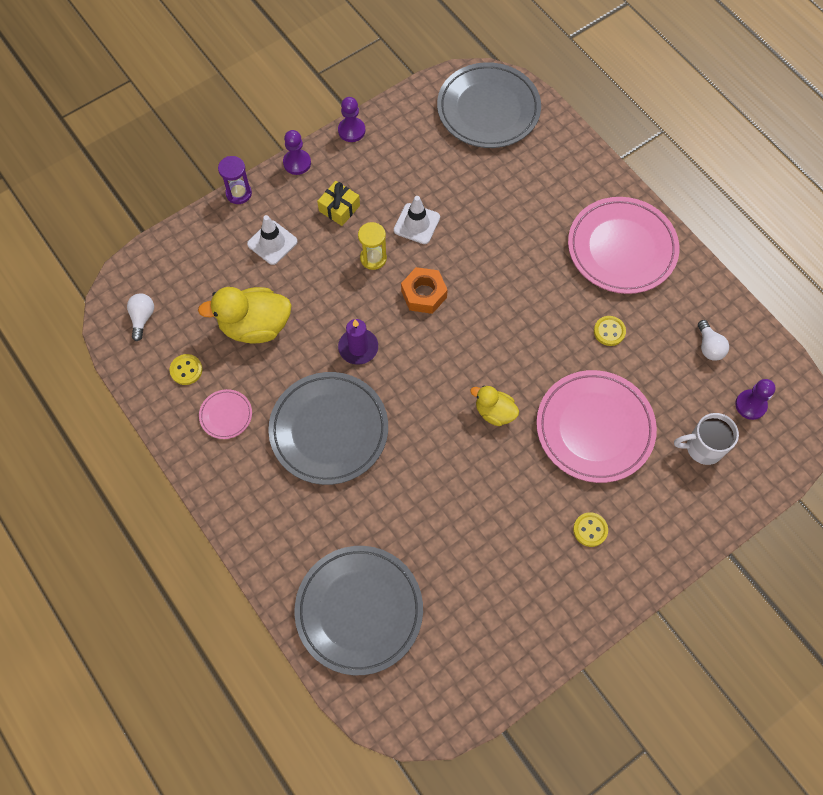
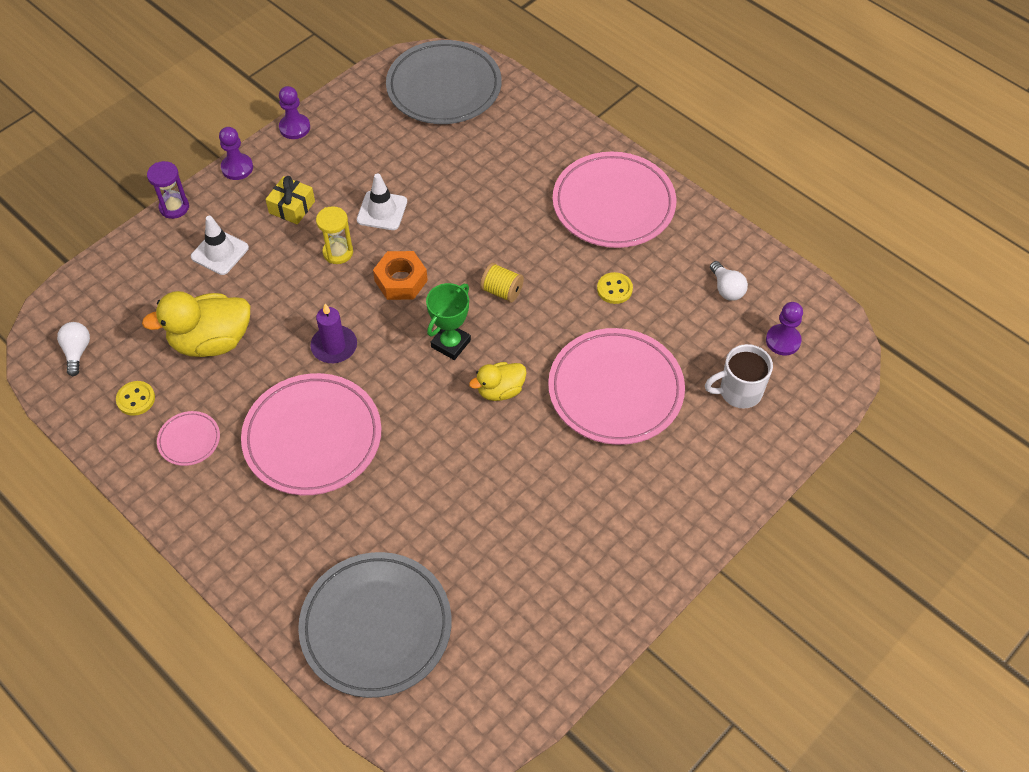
camera: 10 degrees left, 10 degrees down
grey plate [268,372,388,485] -> pink plate [241,373,382,495]
yellow duck [470,385,519,426] -> yellow duck turned 45 degrees counterclockwise [469,362,527,401]
yellow button [573,512,608,547] -> none
none -> green trophy [426,283,471,360]
none -> yellow spool [480,263,524,303]

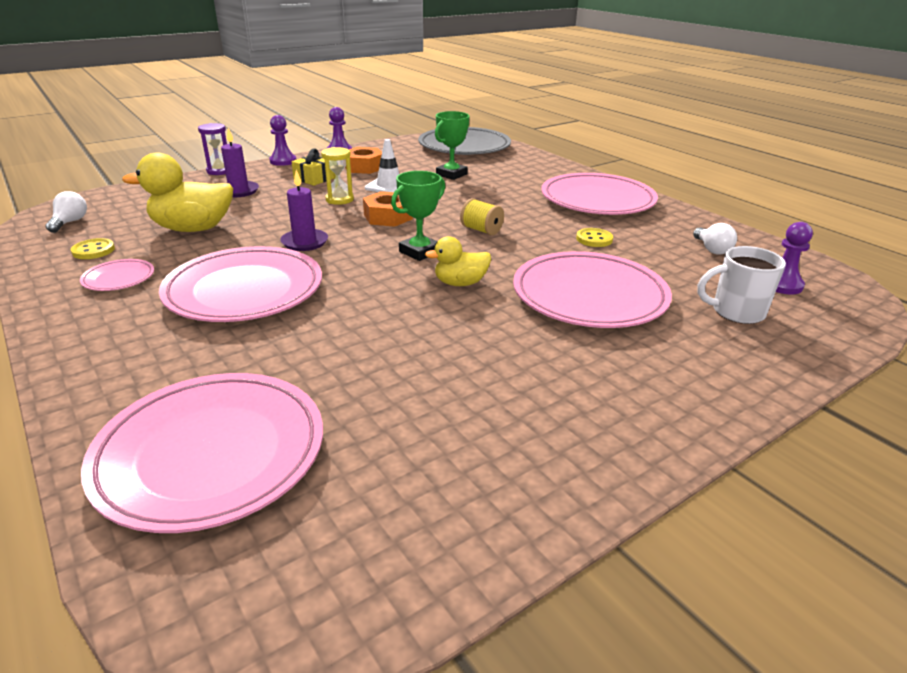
camera: 10 degrees right, 25 degrees down
white traffic cone [191,216,249,275] -> purple candle [221,128,259,197]
grey plate [298,552,452,698] -> pink plate [81,373,323,533]
none -> orange nut [345,147,382,174]
none -> green trophy [435,111,470,180]

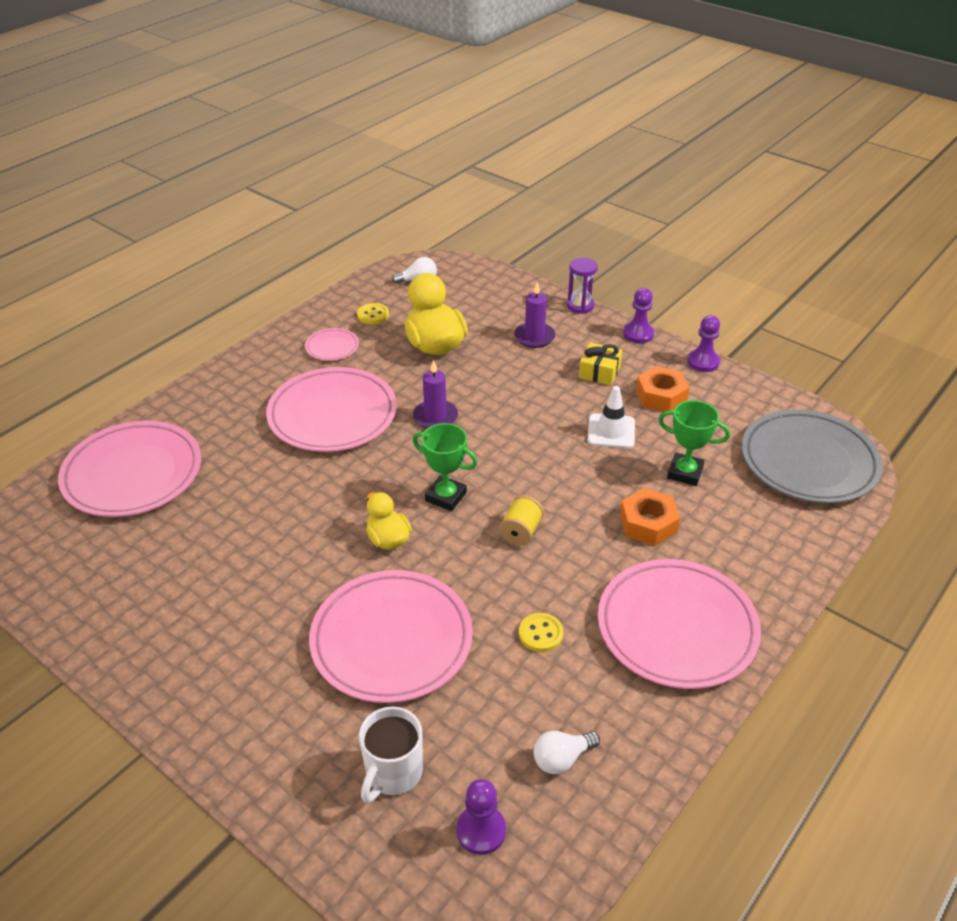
camera: 75 degrees right, 10 degrees up
yellow hourglass [321,147,354,205] -> none
orange nut [363,191,413,227] -> orange nut moved to [620,488,680,546]
white mug [697,246,786,324] -> white mug turned 135 degrees counterclockwise [359,706,423,803]

